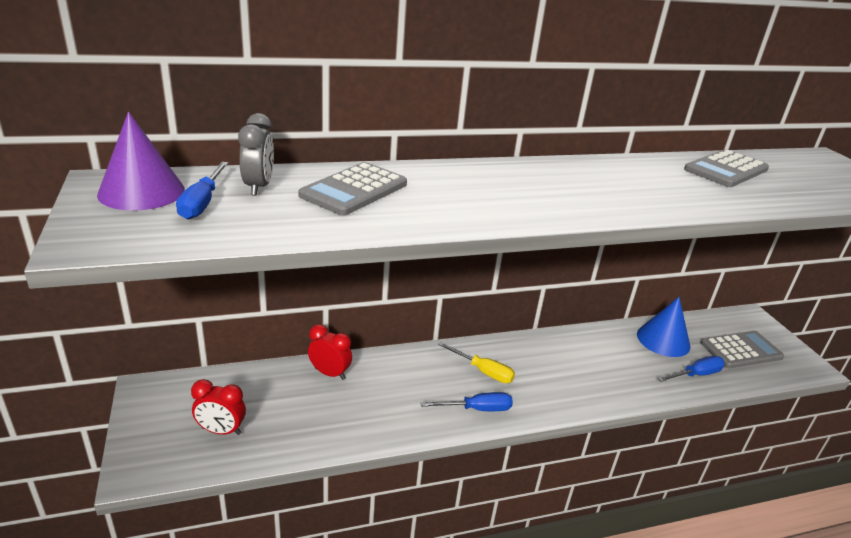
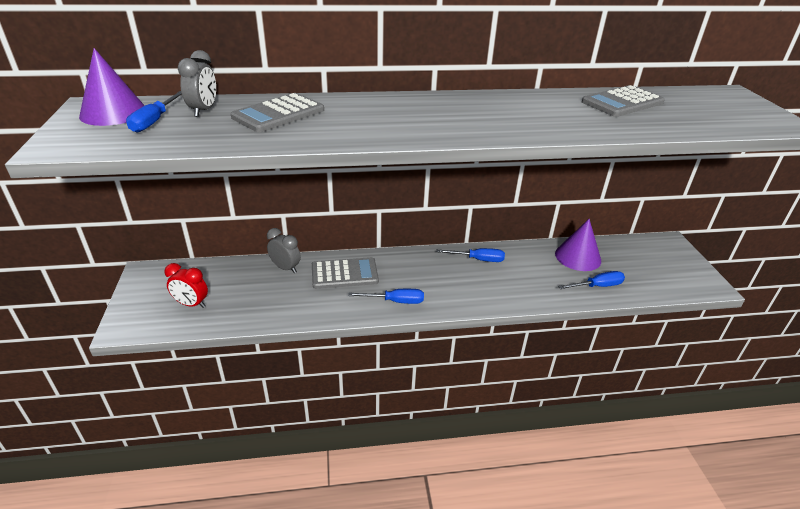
camera: 10 degrees right, 5 degrees up
red clock [308,324,352,380] -> grey clock [267,228,301,273]
yellow screwdriver [438,342,515,383] -> none
blue cone [637,297,690,357] -> purple cone [555,219,601,271]
grey calculator [700,331,784,369] -> grey calculator moved to [312,257,379,289]
none -> blue screwdriver [436,248,505,262]

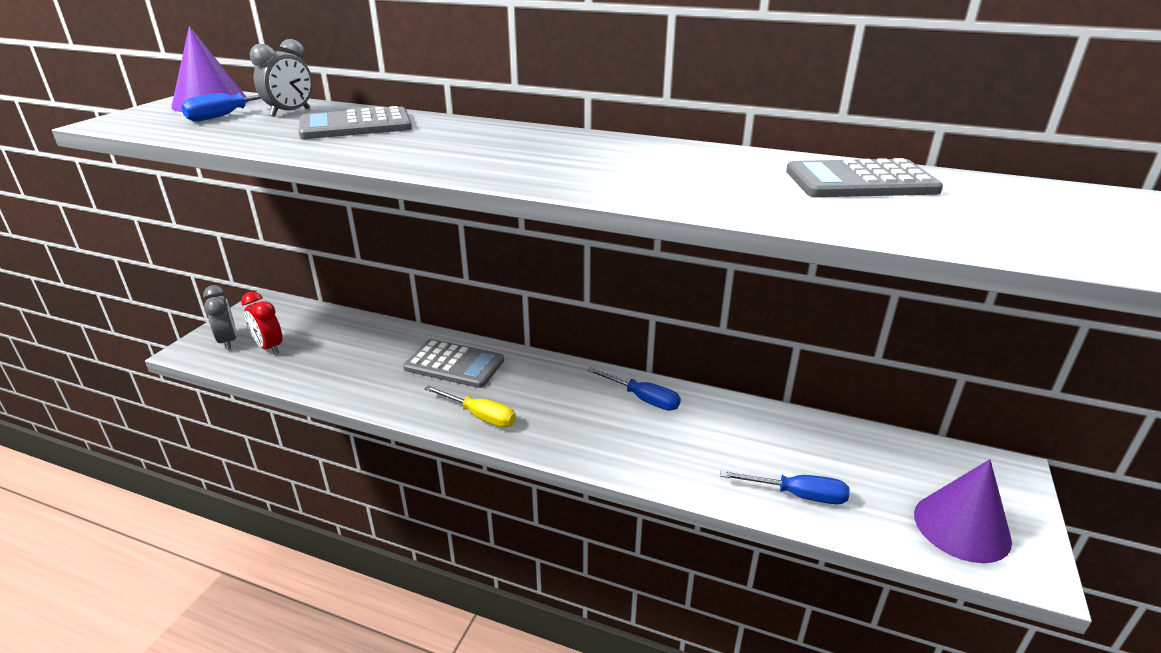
camera: 30 degrees right, 5 degrees down
grey clock [267,228,301,273] -> grey clock moved to [203,285,237,350]
blue screwdriver [348,289,424,304] -> yellow screwdriver [424,385,516,427]
purple cone [555,219,601,271] -> purple cone moved to [914,459,1012,563]

